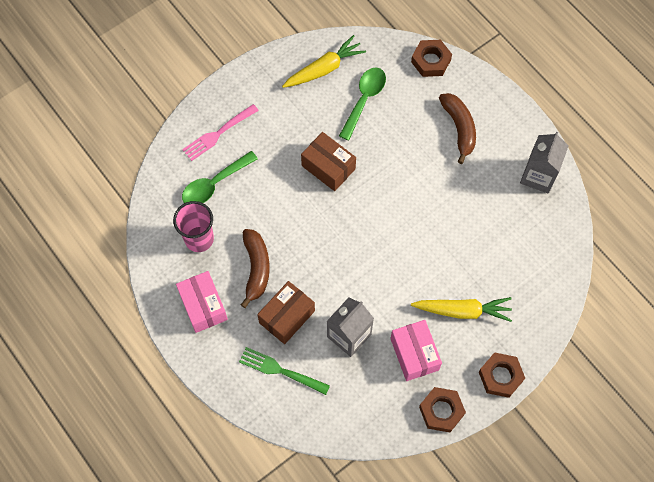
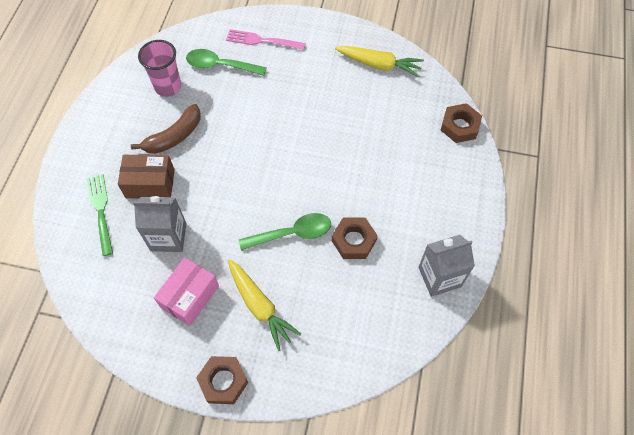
camera: 50 degrees right, 5 degrees down
pink box [176,271,228,333] -> none
brown box [301,132,356,191] -> none
green spoon [339,67,386,140] -> green spoon moved to [239,213,331,251]
brown nut [419,387,466,432] -> brown nut moved to [332,218,378,259]
brown banana [439,93,476,164] -> none

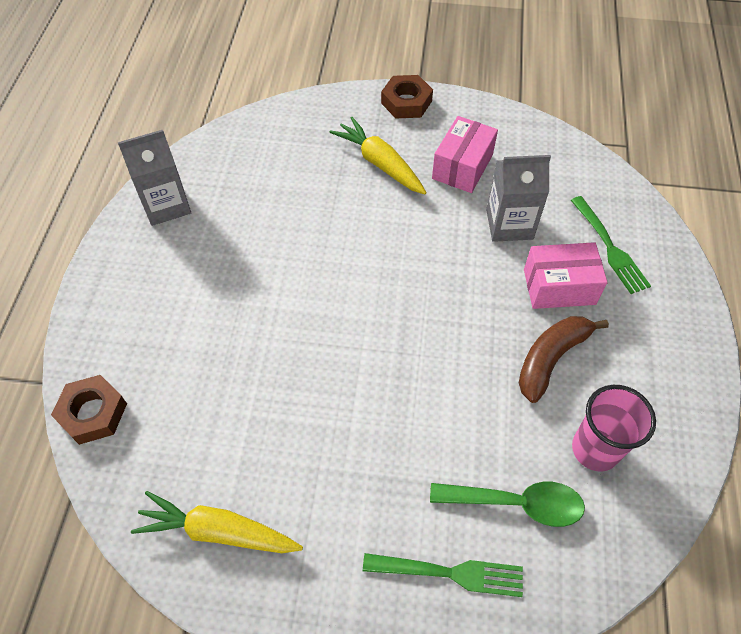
camera: 175 degrees right, 5 degrees down
brown box [118,155,175,198] -> pink box [524,242,608,309]
pink fork [226,29,306,50] -> green fork [363,553,523,597]
green spoon [239,213,331,251] -> none
brown nut [332,218,378,259] -> none

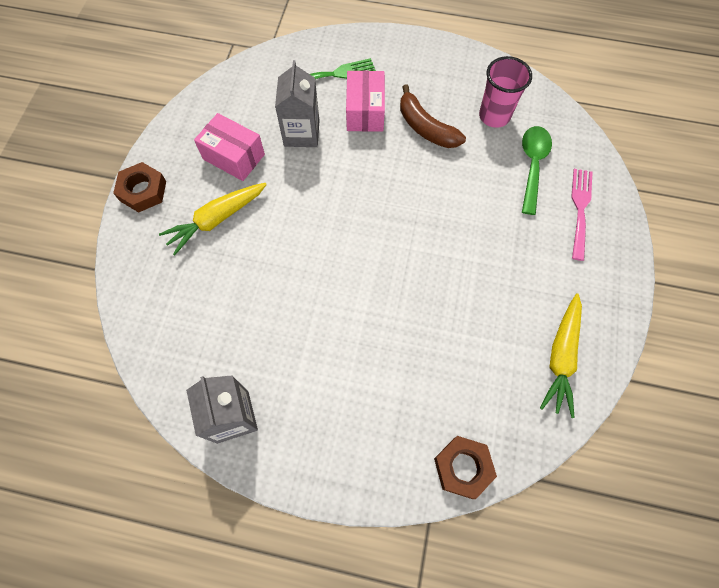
camera: 85 degrees left, 10 degrees up
green fork [363,553,523,597] -> pink fork [571,169,593,261]

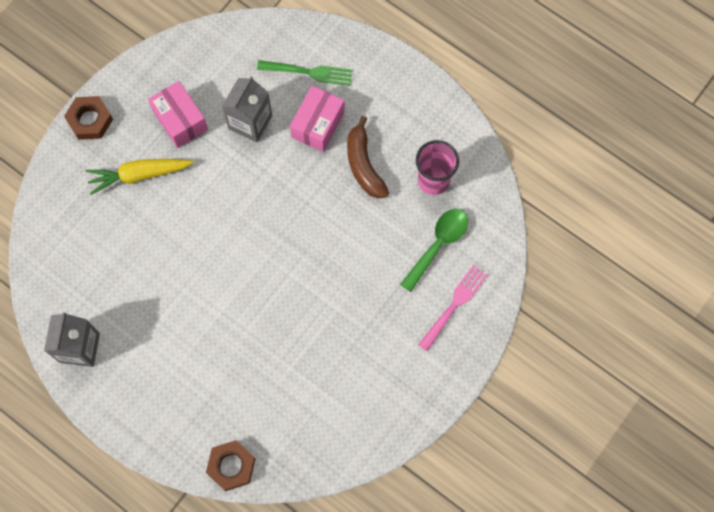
camera: 25 degrees right, 5 degrees up
yellow carrot [540,293,582,418] -> none

